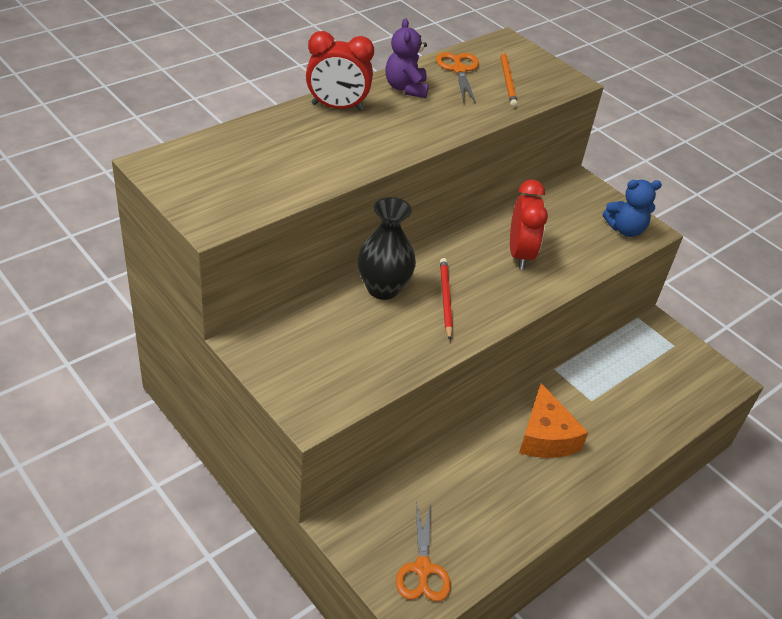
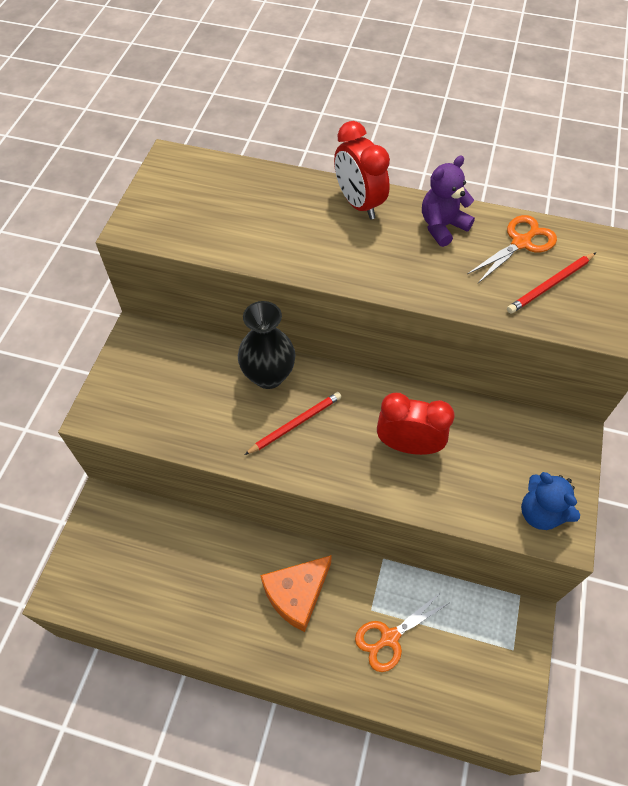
camera: 60 degrees right, 15 degrees up
orange scissors [396,501,451,602] -> orange scissors moved to [355,592,449,672]
orange pencil [501,50,518,107] -> red pencil [507,253,596,314]
red clock [510,180,548,270] -> red clock turned 135 degrees counterclockwise [377,393,455,455]

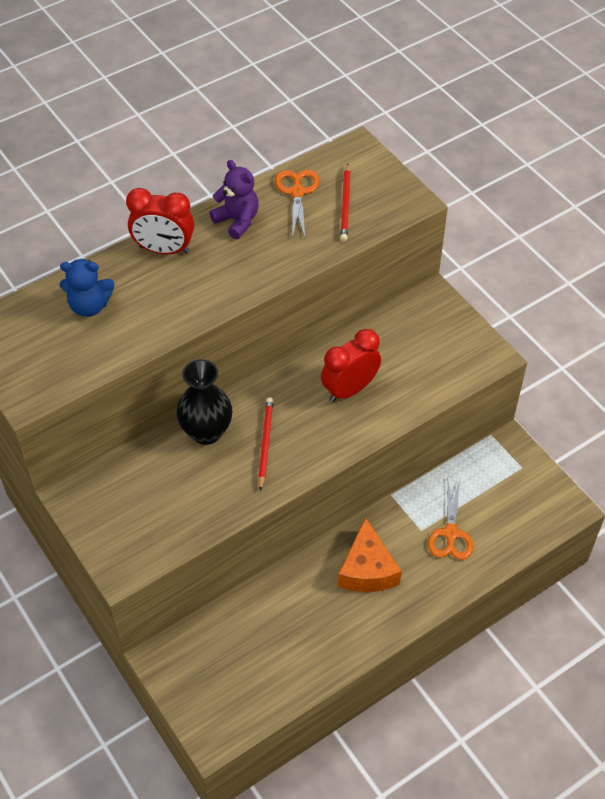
camera: 50 degrees left, 5 degrees down
purple teddy bear [422,156,475,247] -> purple teddy bear turned 135 degrees clockwise [210,160,259,239]
blue teddy bear [521,472,580,530] -> blue teddy bear moved to [60,259,114,317]

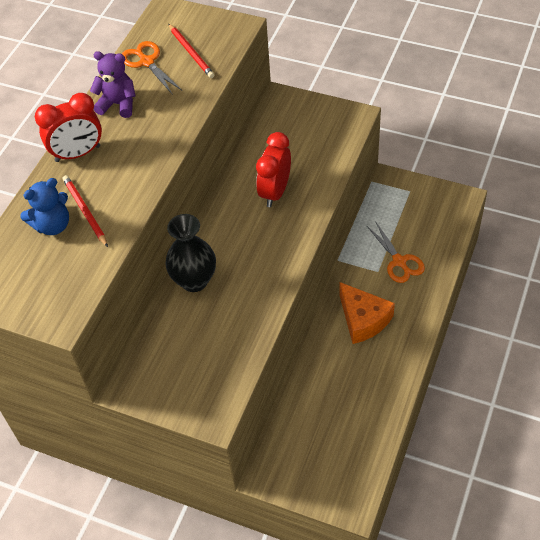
camera: 30 degrees left, 0 degrees up
red pencil [258,397,274,491] -> red pencil moved to [63,175,108,247]

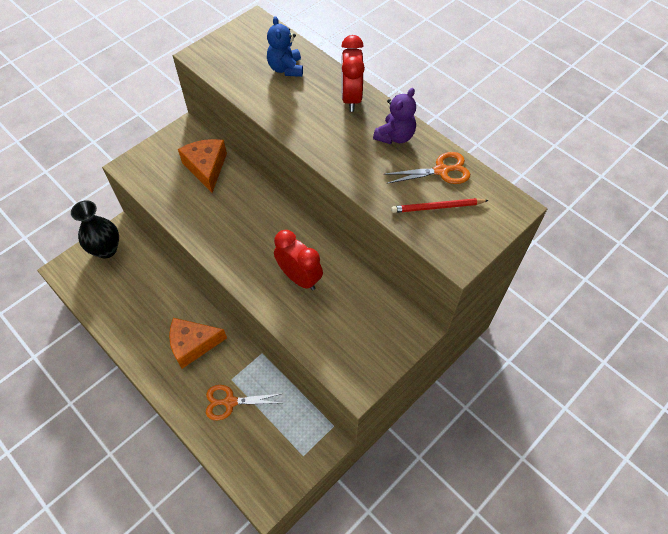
camera: 110 degrees right, 5 degrees up
red pencil [63,175,108,247] -> none
black vase [165,214,216,292] -> black vase moved to [71,200,119,259]
none -> orange cheese [178,139,227,193]

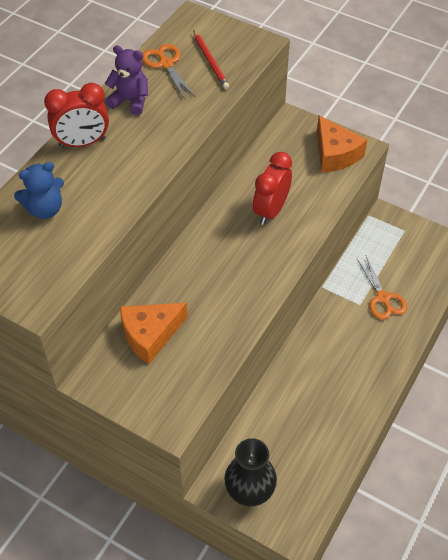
camera: 105 degrees left, 5 degrees down
orange cheese [169,318,227,369] -> orange cheese moved to [317,116,367,172]

